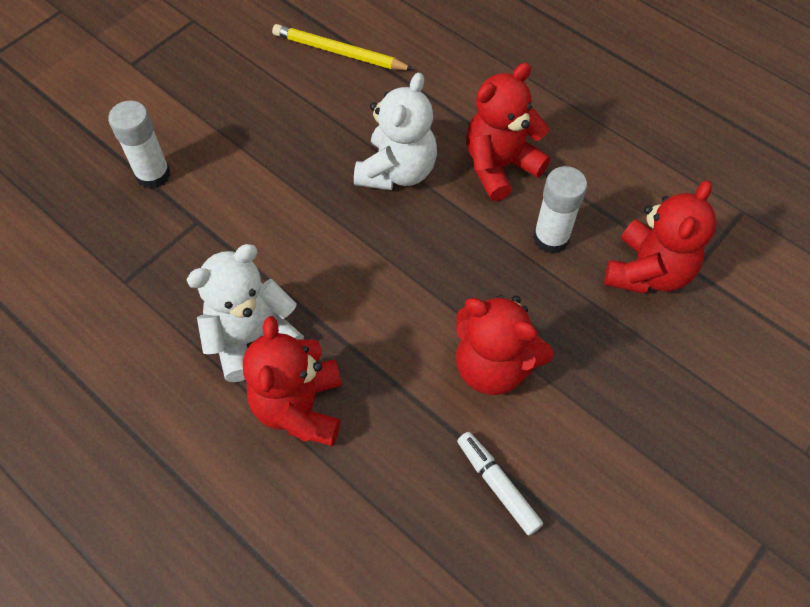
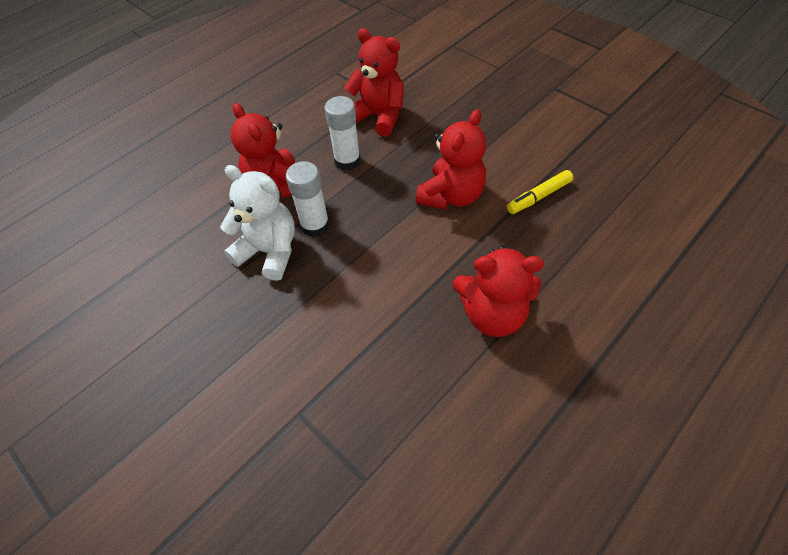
camera: 85 degrees left, 5 degrees down
white glue stick [108,100,171,189] -> white glue stick moved to [286,161,330,237]
white teddy bear [187,244,304,382] -> none
yellow pencil [272,24,414,70] -> none
white marker [457,432,543,536] -> yellow marker [507,170,573,214]

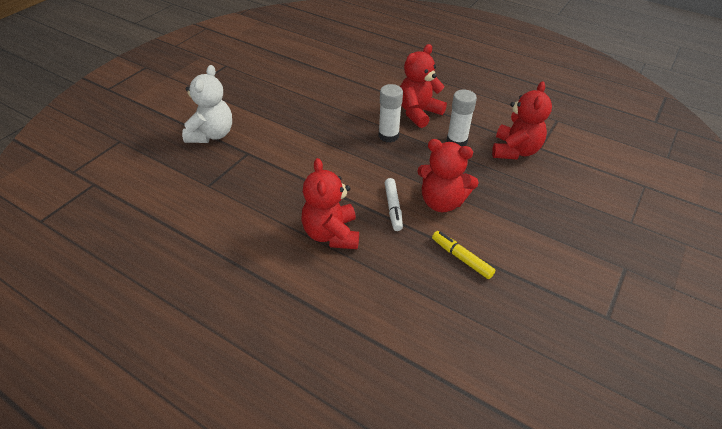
camera: 75 degrees right, 10 degrees down
white teddy bear [220,165,295,281] -> white teddy bear moved to [182,65,232,143]
none -> white marker [385,178,403,231]

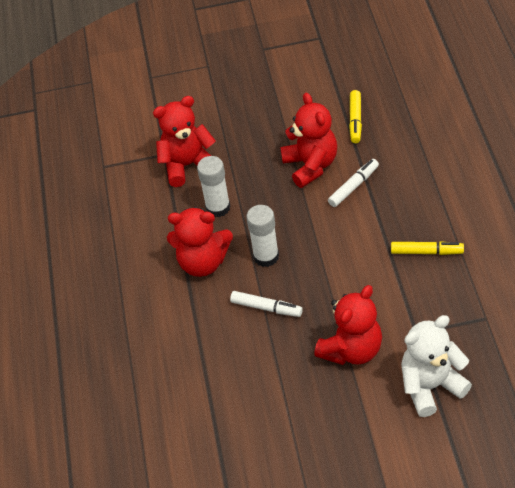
camera: 125 degrees left, 5 degrees up
red teddy bear [301,158,359,249] -> red teddy bear moved to [314,285,382,365]
none -> white marker [230,291,303,317]
none -> yellow marker [391,241,464,255]

